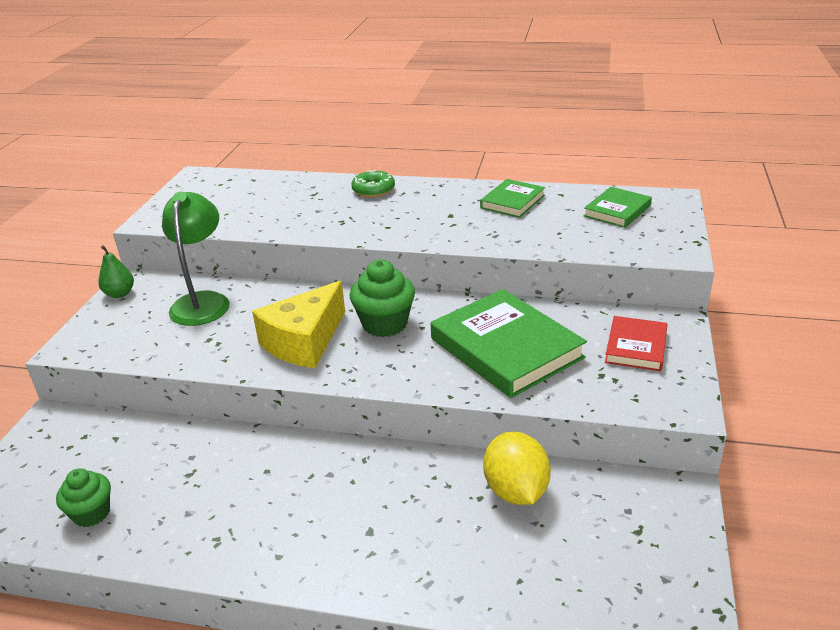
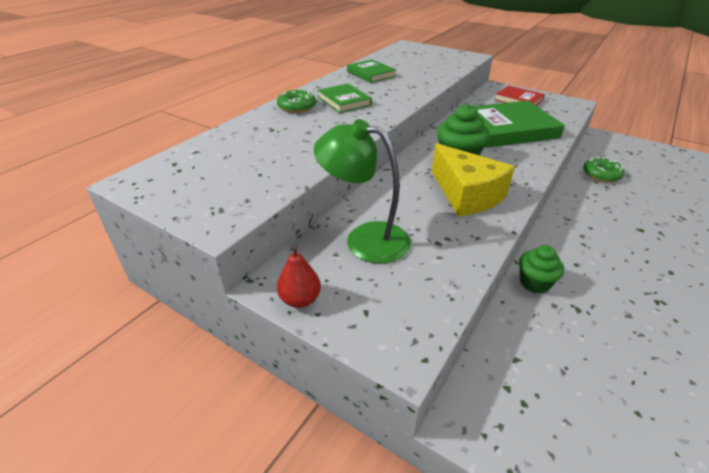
camera: 70 degrees left, 5 degrees up
green cupcake [56,468,111,527] -> green cupcake moved to [519,245,564,294]
green pear [98,245,134,298] -> red pear [277,246,321,308]
yellow lemon [483,431,551,505] -> green donut [583,157,625,182]
green book [584,187,652,228] -> green book moved to [317,84,372,113]

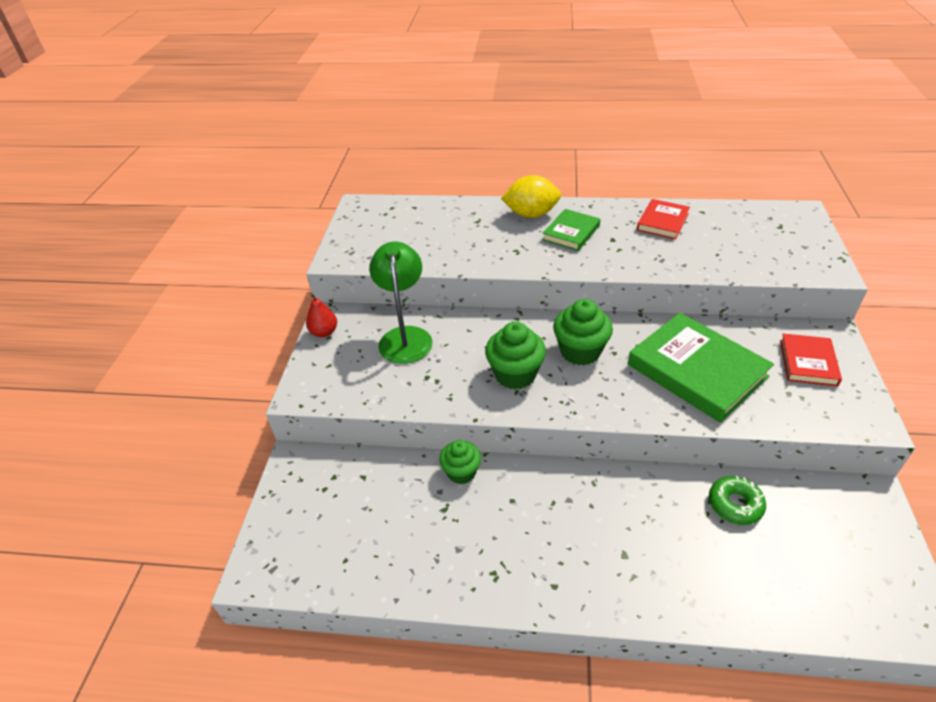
camera: 65 degrees right, 5 degrees up
green donut [277,89,316,113] -> yellow lemon [501,175,561,218]
green book [347,59,396,83] -> red book [637,199,690,239]
yellow cheese [432,143,515,216] -> green cupcake [485,322,546,389]

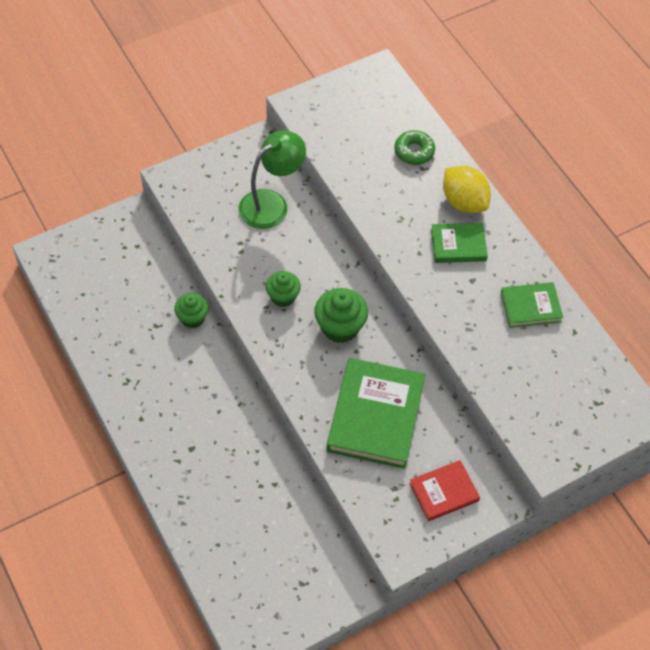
camera: 50 degrees right, 15 degrees up
red pear [306,293,337,337] -> none
green cupcake [485,322,546,389] -> green cupcake [266,271,301,307], size x0.66
red book [637,199,690,239] -> green book [501,282,563,328]
green donut [709,476,766,525] -> green donut moved to [394,130,435,165]

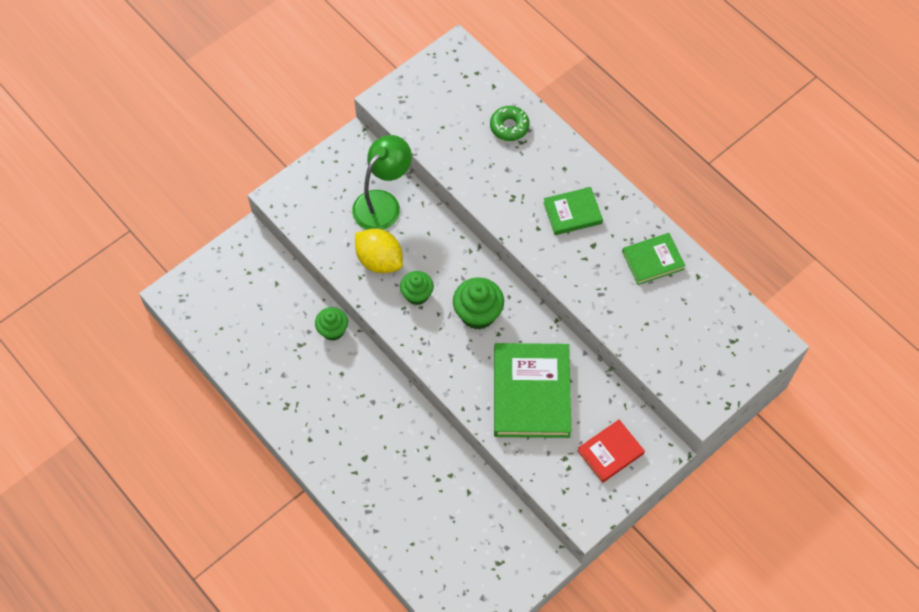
camera: 10 degrees left, 5 degrees up
yellow lemon [443,166,491,213] -> yellow lemon moved to [355,229,403,273]

